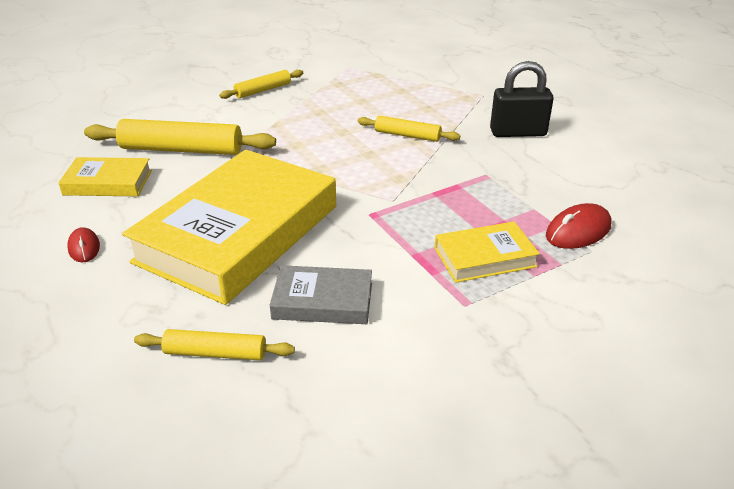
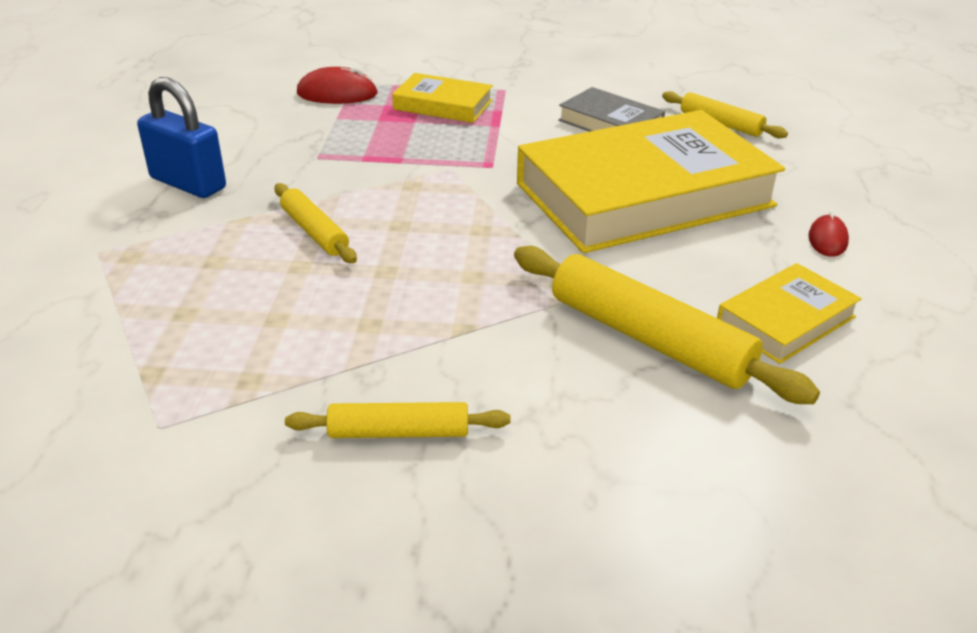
camera: 145 degrees left, 0 degrees up
yellow book [58,157,152,196] -> yellow book turned 75 degrees counterclockwise [717,263,862,364]
black padlock [490,61,554,137] -> blue padlock [137,77,226,198]

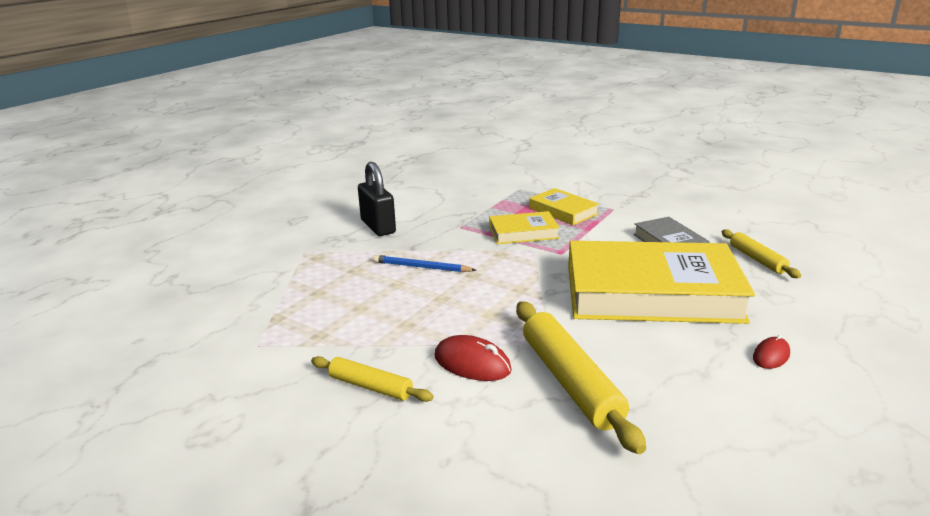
camera: 30 degrees right, 10 degrees down
blue padlock [137,77,226,198] -> black padlock [358,162,396,236]
yellow rolling pin [274,183,357,263] -> blue pencil [373,255,476,272]
red mouse [297,67,378,104] -> red mouse moved to [434,335,512,381]
yellow book [717,263,862,364] -> yellow book moved to [489,211,560,244]

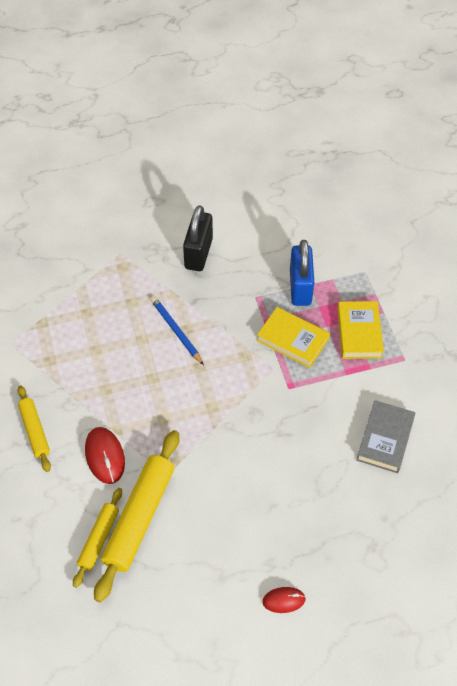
camera: 40 degrees right, 30 degrees up
yellow book [568,241,755,324] -> none
yellow rolling pin [722,229,801,278] -> yellow rolling pin moved to [73,488,122,588]
none -> blue padlock [290,240,314,306]

